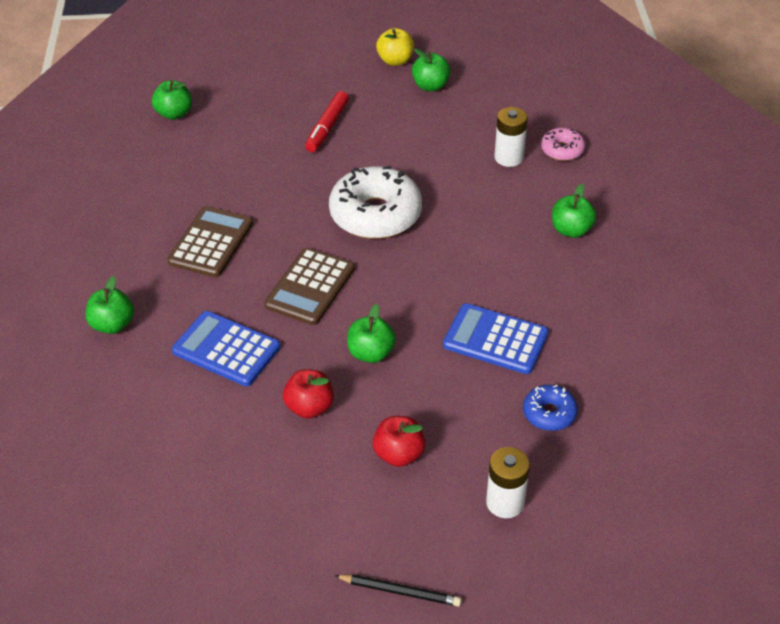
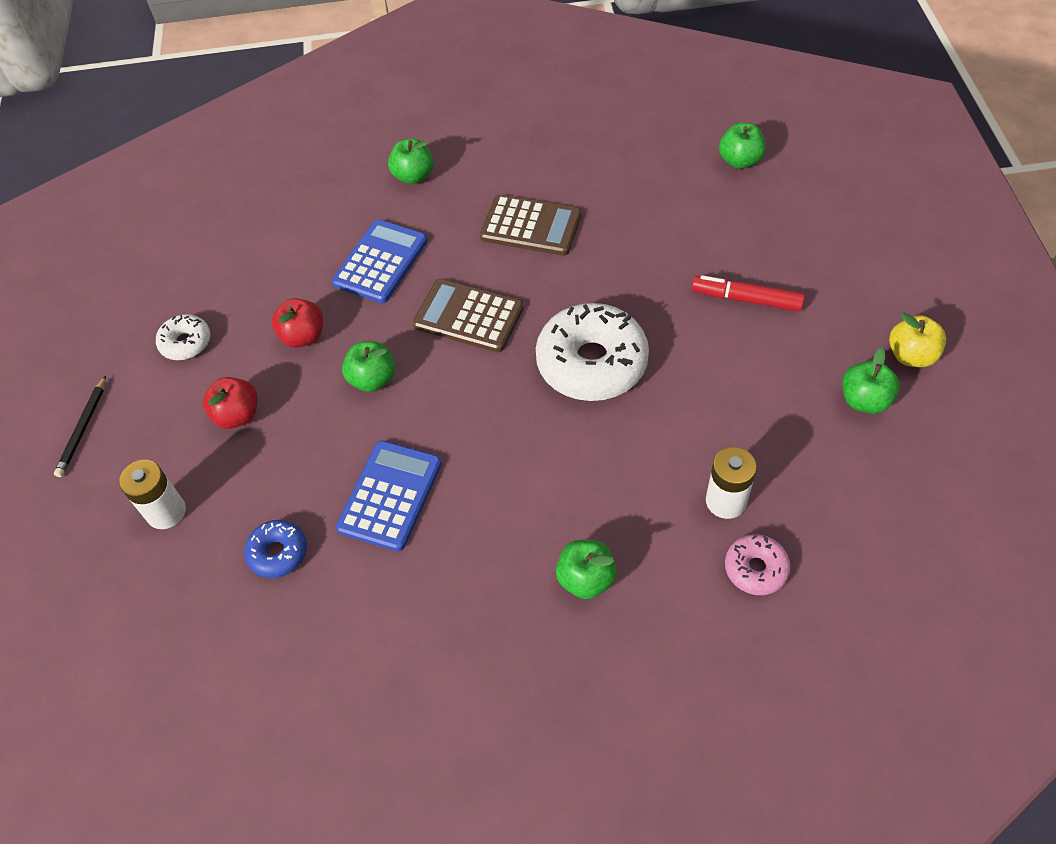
camera: 90 degrees right, 10 degrees up
none -> white donut [156,314,210,360]

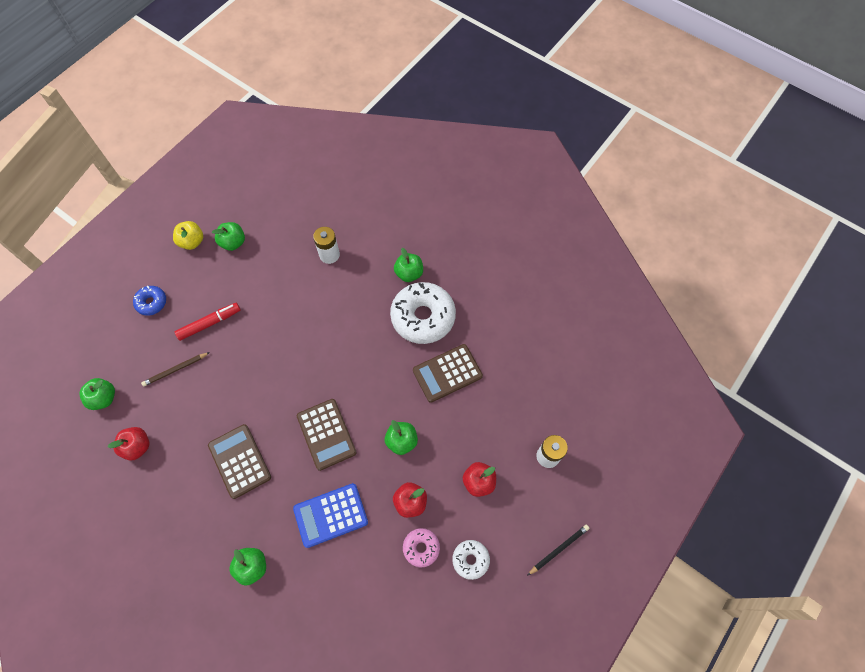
camera: 140 degrees left, 10 degrees up
blue donut [244,520,307,578] -> blue donut moved to [133,286,166,316]
blue calculator [336,441,442,551] -> brown calculator [413,344,483,403]
white donut [536,303,649,401] -> white donut moved to [390,282,456,344]
red marker [692,275,805,311] -> red marker turned 90 degrees counterclockwise [175,303,241,341]
pink donut [725,534,791,595] -> pink donut moved to [403,528,440,567]
none -> red apple [108,427,149,461]
none -> brown pencil [141,352,210,387]

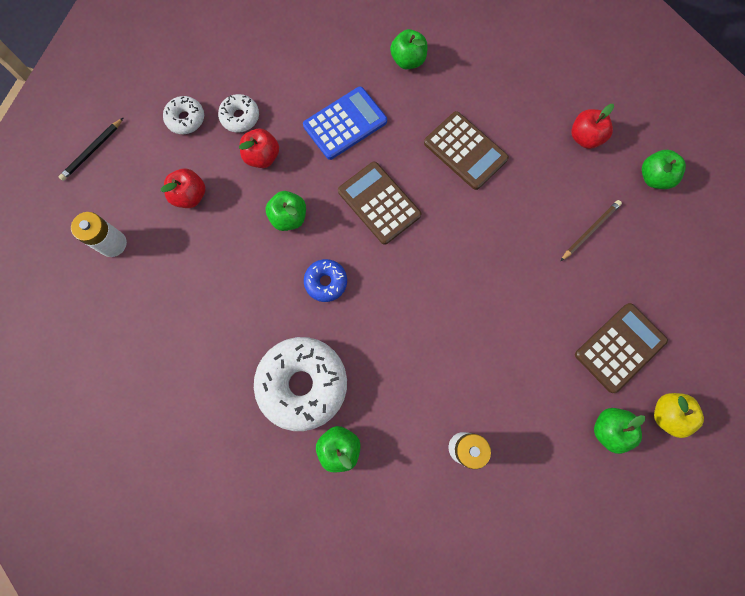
camera: 165 degrees right, 10 degrees up
blue donut [133,286,166,316] -> blue donut moved to [304,259,347,302]
red marker [175,303,241,341] -> none
pink donut [403,528,440,567] -> white donut [218,94,259,133]
brown calculator [413,344,483,403] -> brown calculator moved to [575,303,668,393]

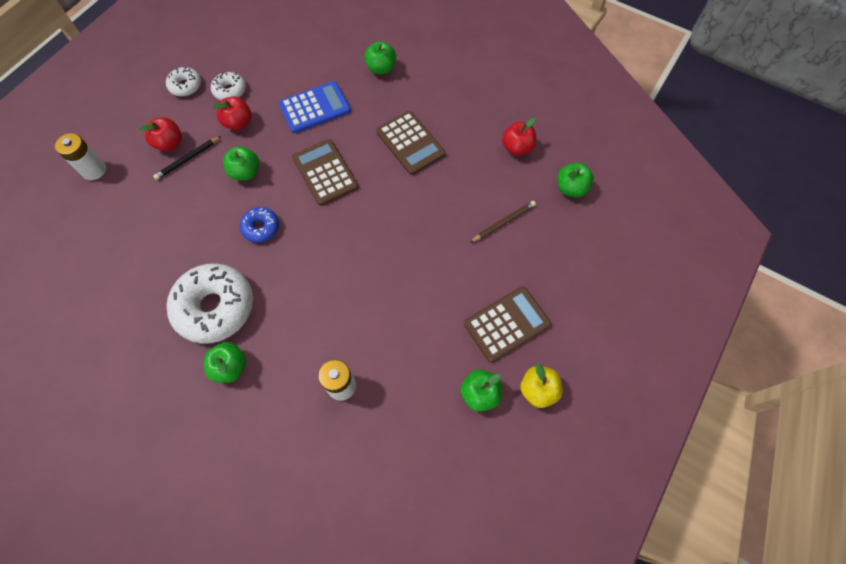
camera: 10 degrees right, 10 degrees down
black pencil [58,118,123,181] -> black pencil moved to [153,136,221,180]

